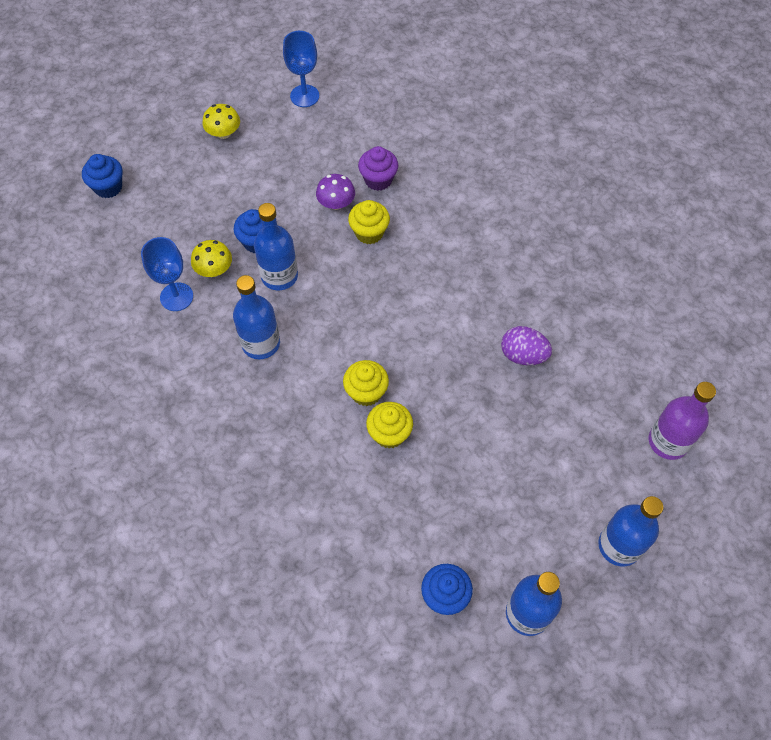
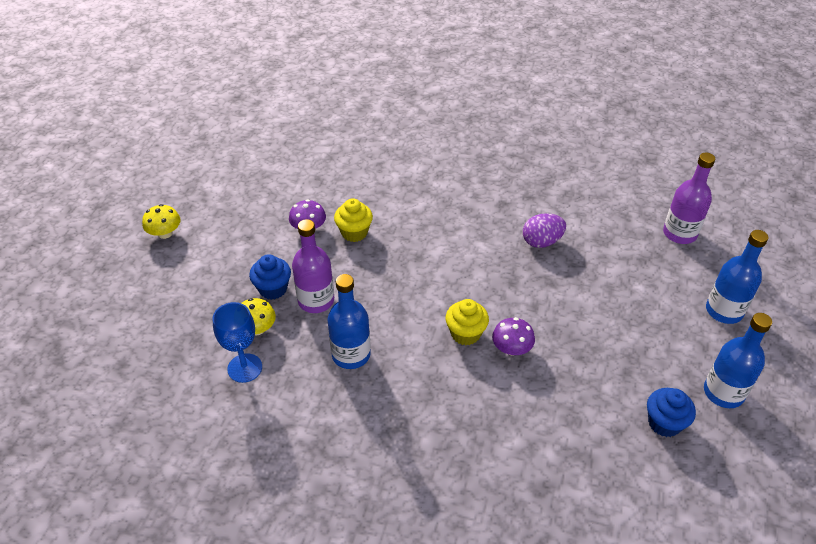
camera: 40 degrees left, 15 degrees down
blue cupcake [82,154,123,198] -> none
blue bottle [254,203,298,290] -> purple bottle [292,219,334,313]
blue goblet [283,31,319,107] -> none
purple cupcake [358,146,398,191] -> none
yellow cupcake [366,402,413,448] -> purple mushroom [492,317,535,356]

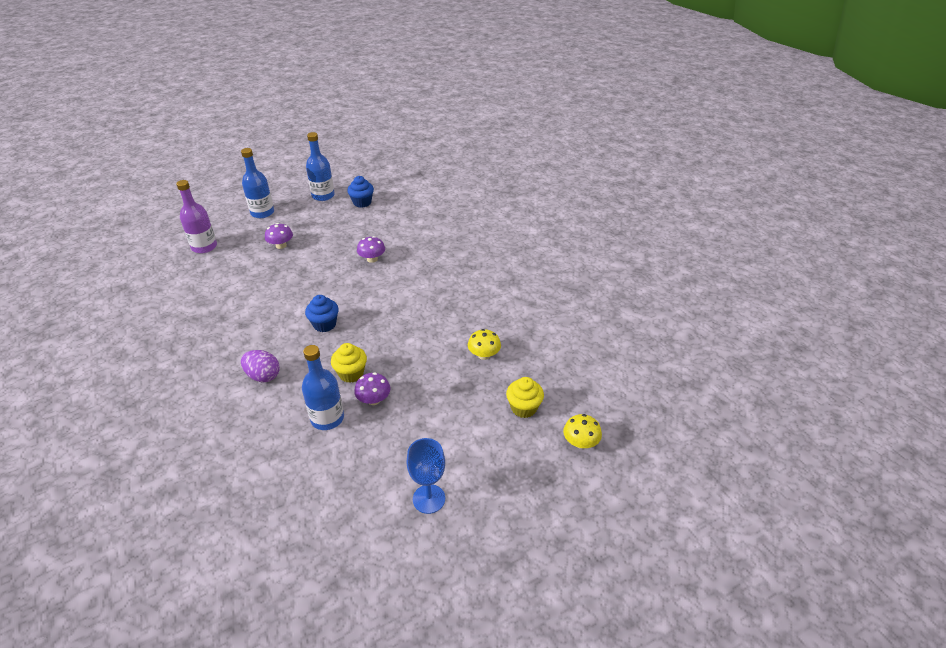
camera: 135 degrees left, 5 degrees down
yellow mushroom [142,204,181,239] -> yellow mushroom moved to [563,414,602,449]
blue goblet [212,302,262,383] -> blue goblet moved to [406,438,445,514]
blue cupcake [249,254,291,300] -> blue cupcake moved to [305,295,339,332]
purple bottle [292,219,334,313] -> none
blue bottle [327,274,371,369] -> blue bottle moved to [302,345,344,430]
yellow cupcake [446,299,489,345] -> yellow cupcake moved to [506,377,544,418]
purple egg [523,213,566,248] -> purple egg moved to [241,350,280,382]
none -> purple mushroom [265,223,293,249]

